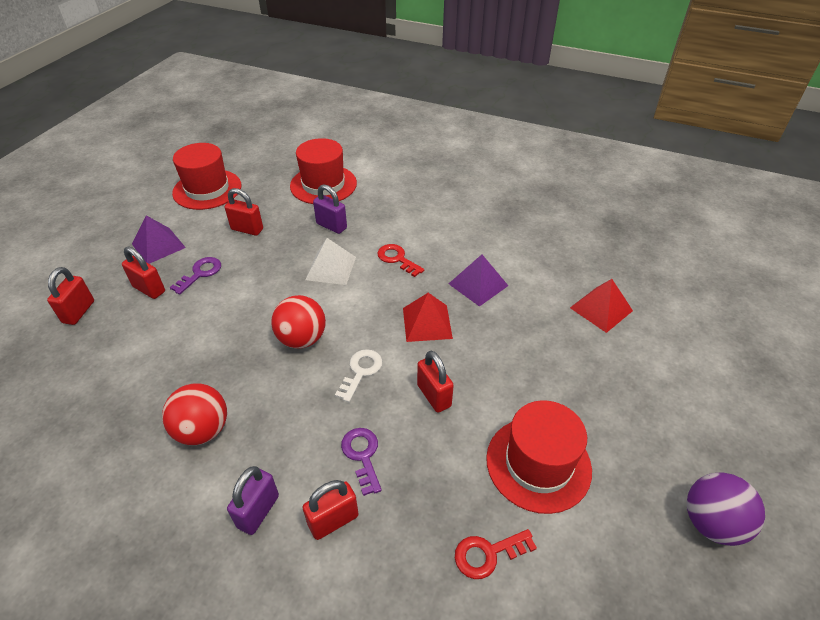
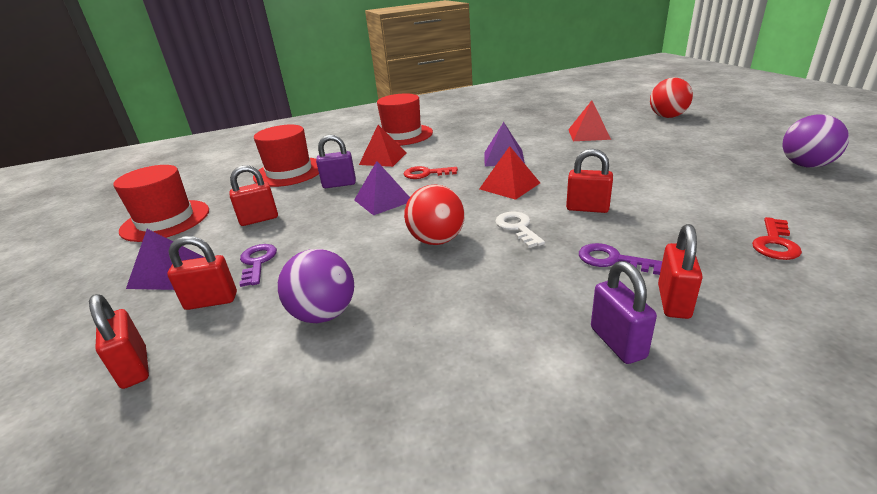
camera: 40 degrees left, 15 degrees down
red ball [162,383,227,445] -> red ball moved to [650,77,693,118]
white pyramid [305,238,356,285] -> purple pyramid [354,161,410,215]
red hat [486,400,592,514] -> red hat moved to [377,93,433,146]
none -> purple ball [278,249,354,323]
none -> red pyramid [359,125,407,167]

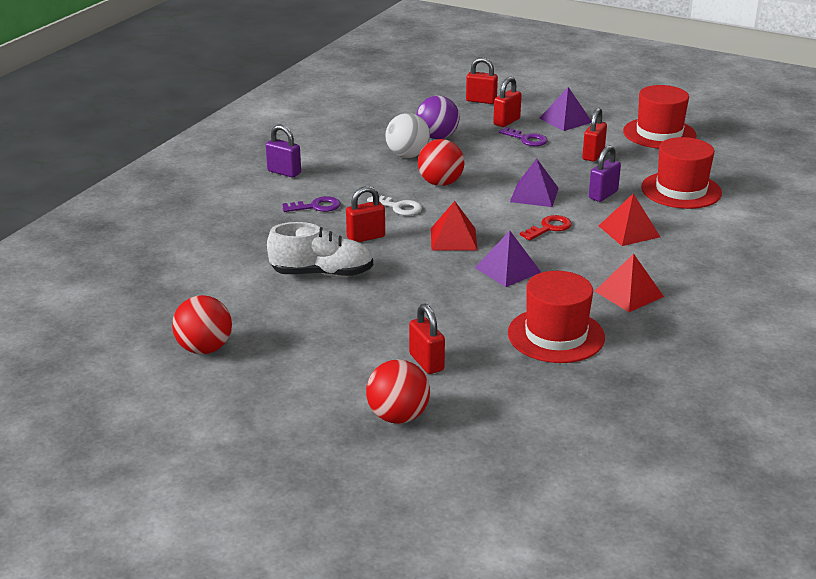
camera: 135 degrees right, 0 degrees up
red hat [377,93,433,146] -> red hat moved to [508,271,605,363]
red pyramid [568,101,611,141] -> red pyramid moved to [595,254,664,312]
red padlock [658,224,703,319] -> red padlock moved to [409,304,445,374]
red key [752,217,802,260] -> none
purple ball [782,115,849,168] -> red ball [172,295,232,354]
none -> white shoe [267,222,373,277]
none -> white ball [386,113,430,158]

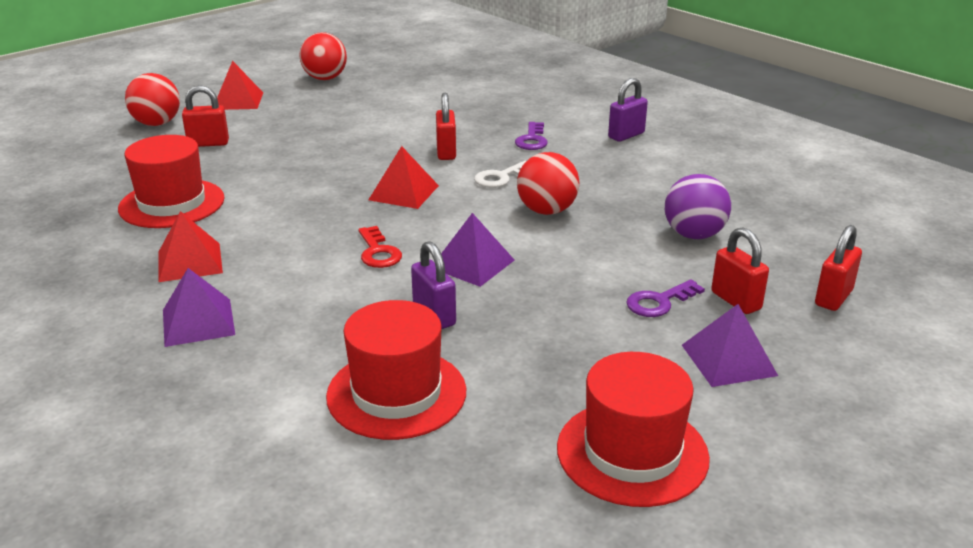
camera: 110 degrees right, 0 degrees up
white shoe [267,222,373,277] -> none
white ball [386,113,430,158] -> none
purple pyramid [475,231,541,287] -> purple pyramid moved to [163,268,235,347]
red padlock [582,108,607,162] -> none
red pyramid [599,193,660,246] -> red pyramid moved to [217,61,263,110]

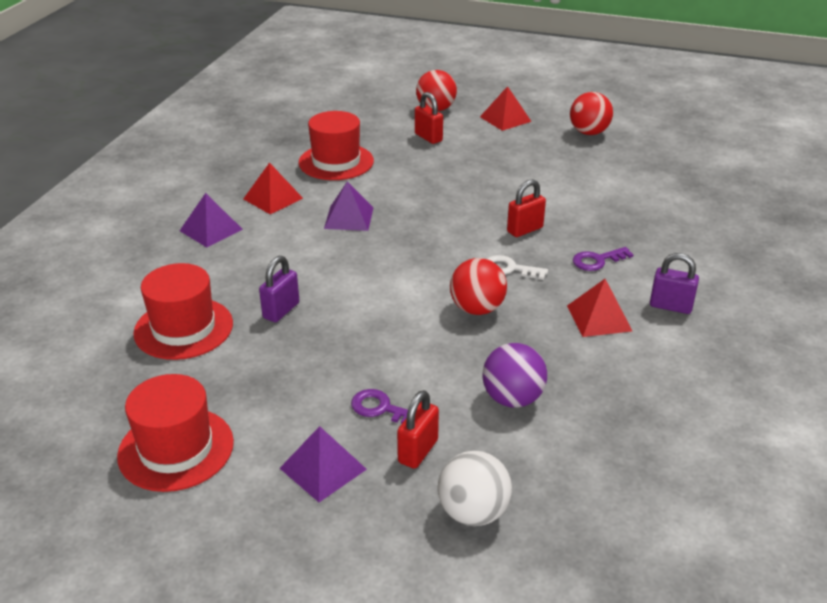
camera: 60 degrees right, 5 degrees up
red key [358,226,402,268] -> none
red pyramid [369,146,439,209] -> red pyramid moved to [567,279,632,337]
purple pyramid [441,213,514,287] -> purple pyramid moved to [324,181,373,231]
red padlock [815,225,862,311] -> white ball [438,451,512,526]

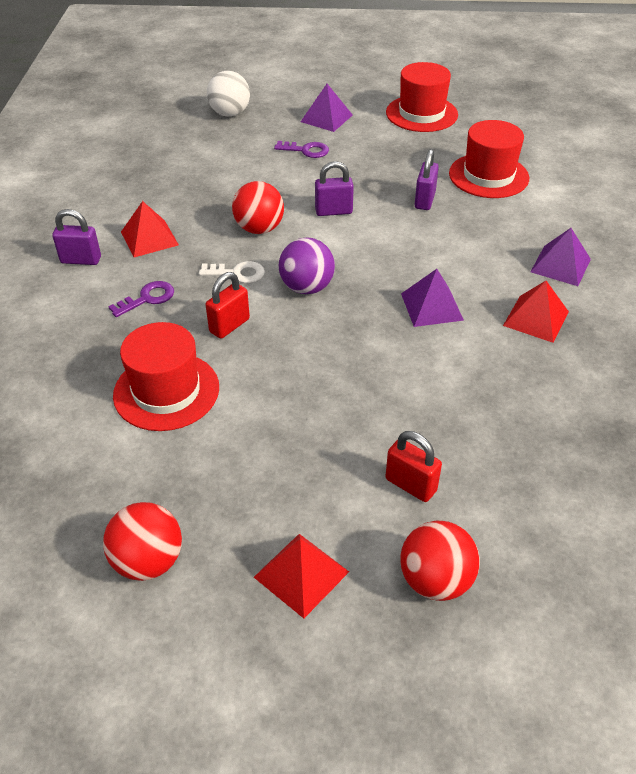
camera: 165 degrees right, 10 degrees up
red hat [299,111,374,180] -> red hat moved to [113,322,219,431]
red padlock [397,390,439,469] -> none
purple ball [482,343,547,408] -> purple ball moved to [279,237,335,294]
none -> purple padlock [315,161,354,216]

